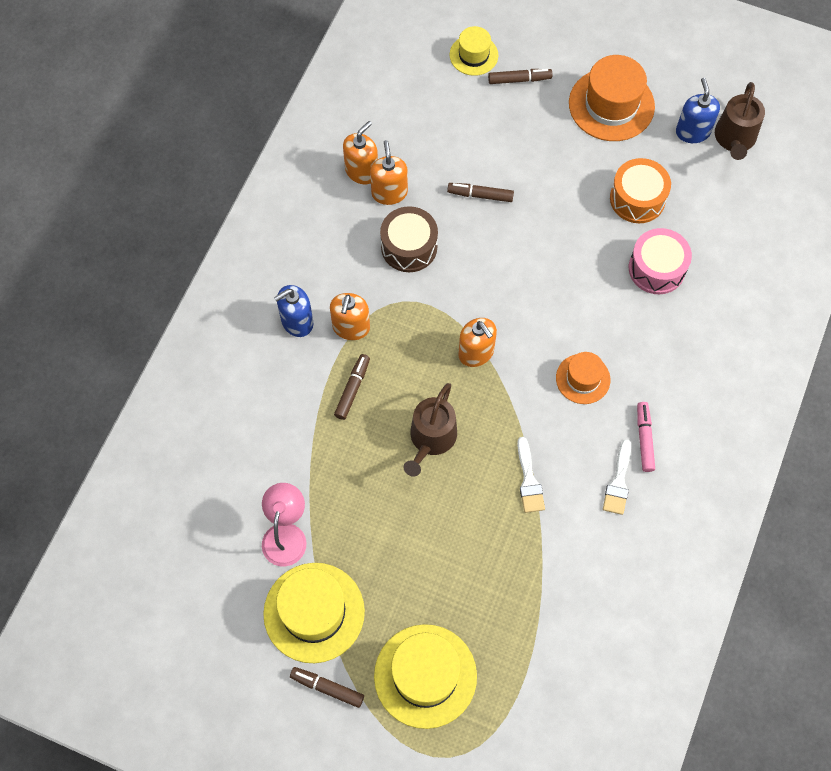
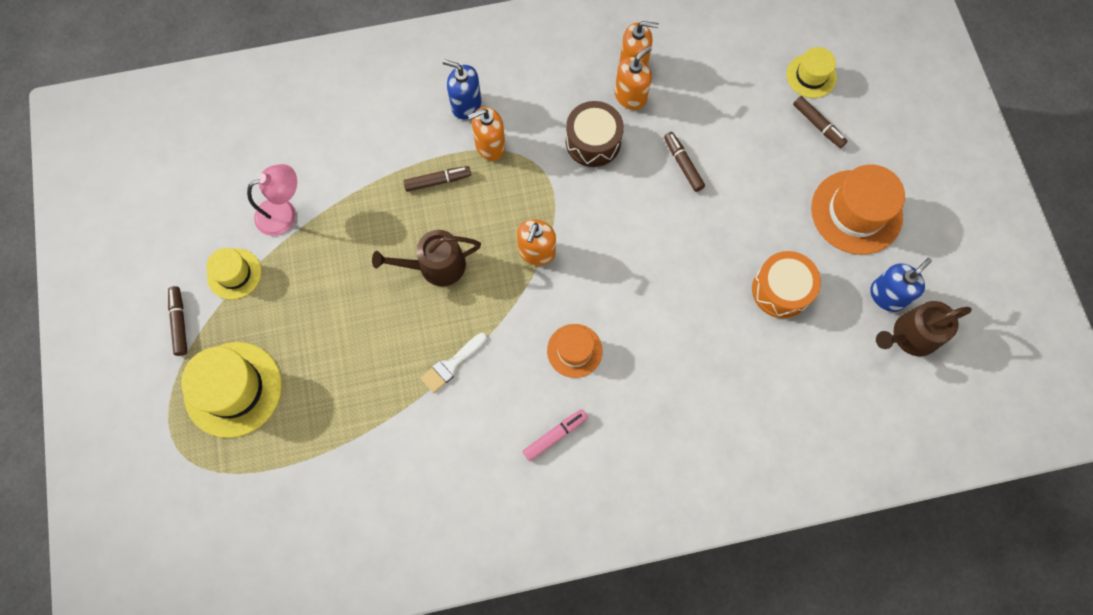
camera: 55 degrees right, 5 degrees up
yellow hat [263,563,365,663] -> yellow hat [206,248,261,300], size x0.58
white brush [603,439,631,515] -> none
pink drum [629,228,692,294] -> none

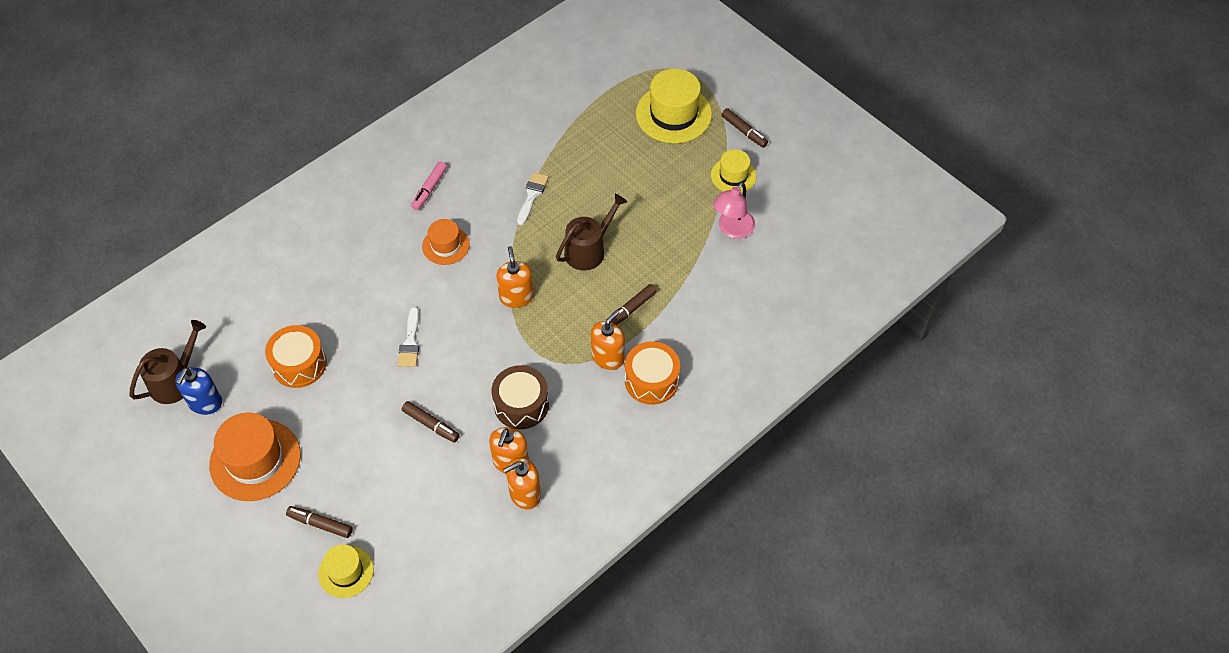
camera: 150 degrees right, 15 degrees down
blue soap dispenser [443,59,481,119] -> orange drum [625,341,680,405]
none -> white brush [398,307,419,367]

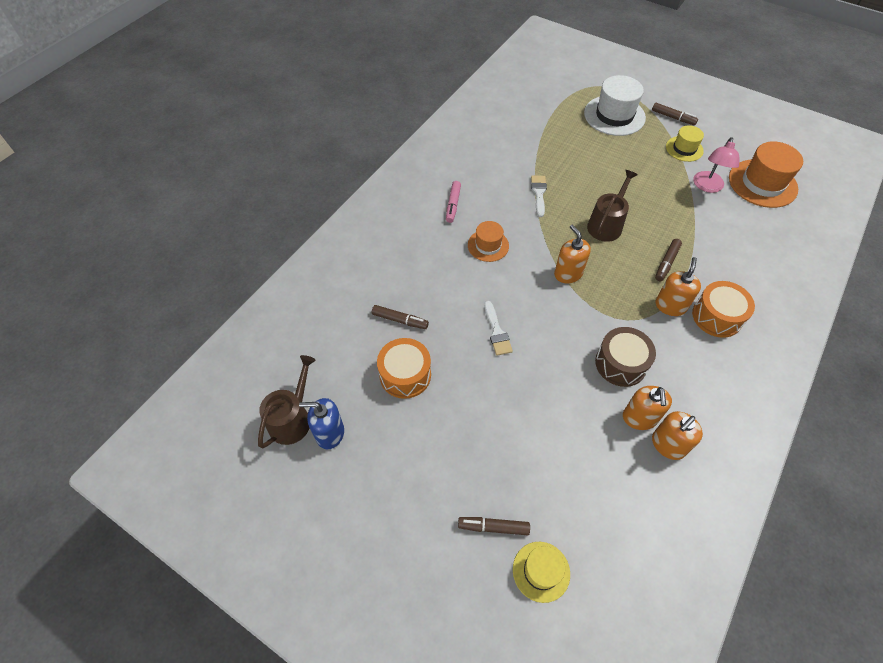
camera: 15 degrees left, 0 degrees up
blue soap dispenser [175,367,222,415] -> blue soap dispenser turned 90 degrees clockwise [299,398,344,449]
orange hat [209,413,301,501] -> orange hat moved to [729,141,803,208]
brown marker [402,401,460,442] -> brown marker moved to [372,305,429,329]
yellow hat [636,68,712,143] -> white hat [584,75,646,136]

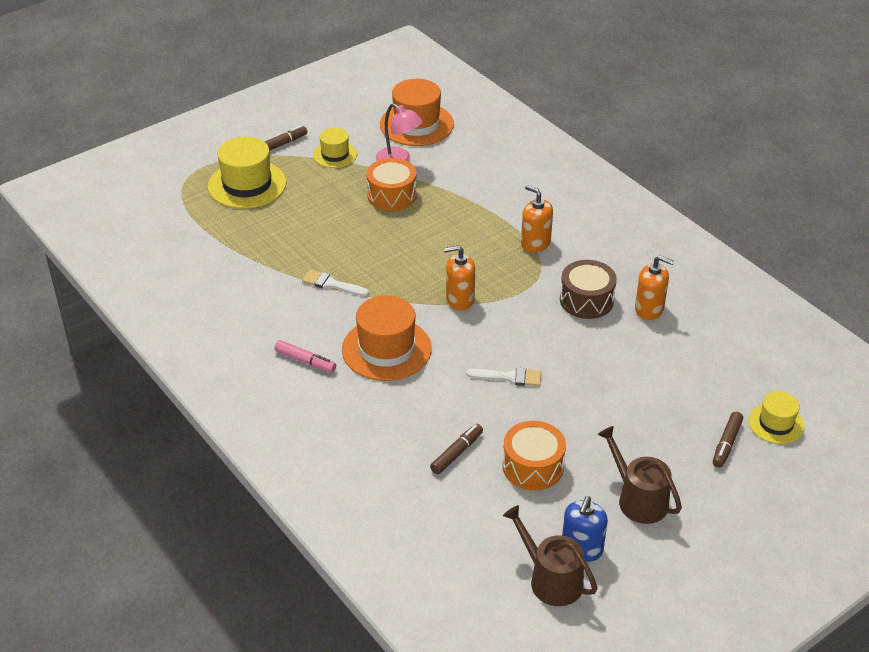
camera: 70 degrees left, 15 degrees down
orange hat [468,221,509,262] -> orange hat [342,295,432,381], size x1.73
white hat [584,75,646,136] -> yellow hat [208,137,287,209]
brown watering can [587,170,637,242] -> brown watering can moved to [598,426,682,524]
orange soap dispenser [652,411,703,460] -> none
brown marker [655,239,682,281] -> none
orange drum [692,281,755,338] -> orange drum moved to [366,158,417,211]

